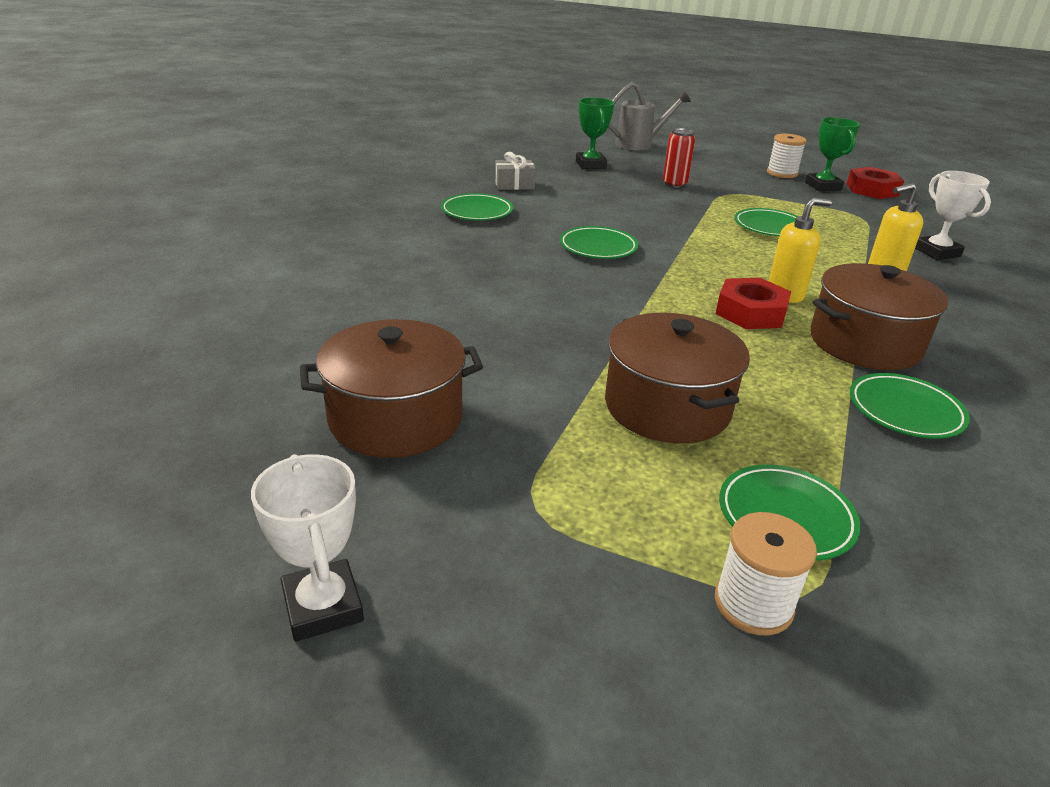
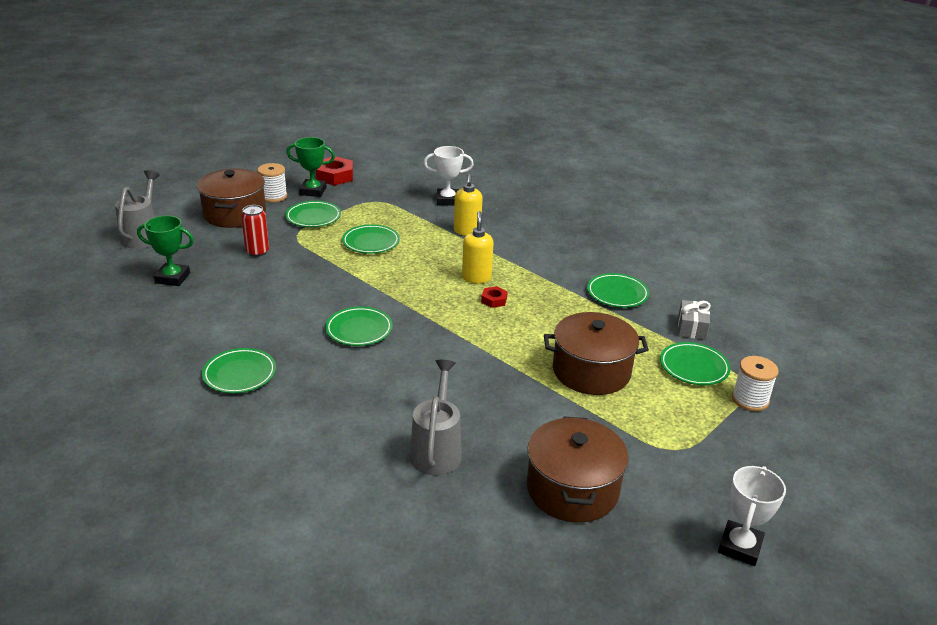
camera: 70 degrees left, 0 degrees up
white trophy [251,454,364,642] -> white trophy turned 60 degrees counterclockwise [718,466,786,566]
grey gift [495,152,536,190] -> grey gift moved to [678,300,711,340]
red nut [716,278,791,329] -> red nut [481,286,508,308], size x0.54
brown pot [810,263,948,370] -> brown pot moved to [197,169,266,228]
none -> green plate [285,201,341,227]
none -> grey watering can [410,360,462,475]

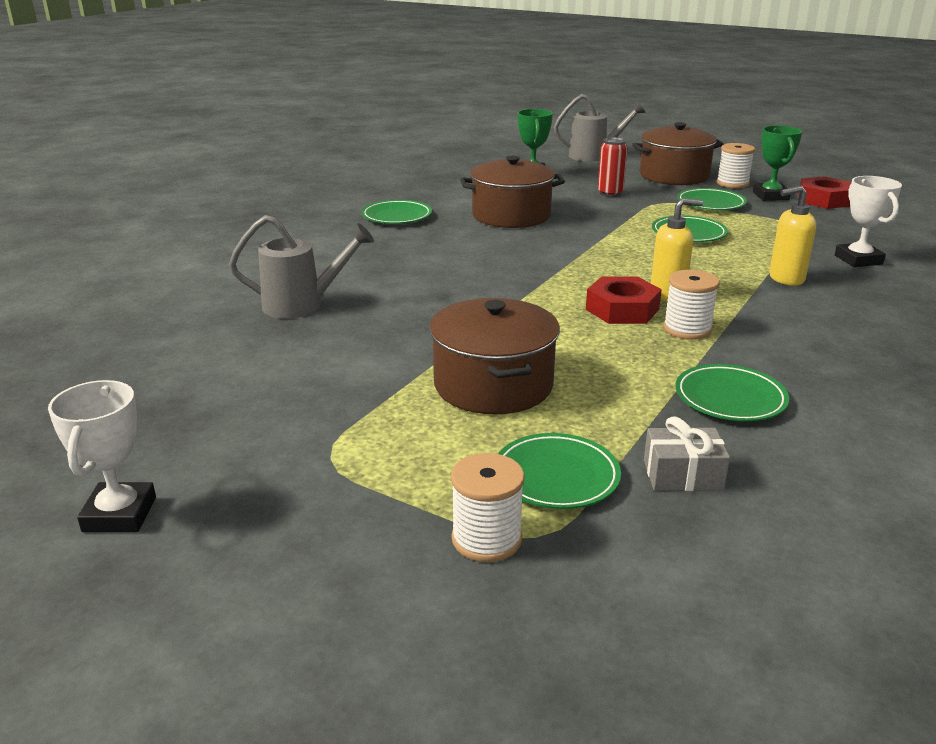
camera: 80 degrees right, 5 degrees down
green plate [325,307,393,346] -> none
red nut [481,286,508,308] -> red nut [586,277,662,324], size x1.86
brown pot [527,416,628,523] -> brown pot moved to [460,156,565,228]
white trophy [718,466,786,566] -> white trophy turned 75 degrees clockwise [48,380,156,532]
none -> white spool [663,270,719,340]

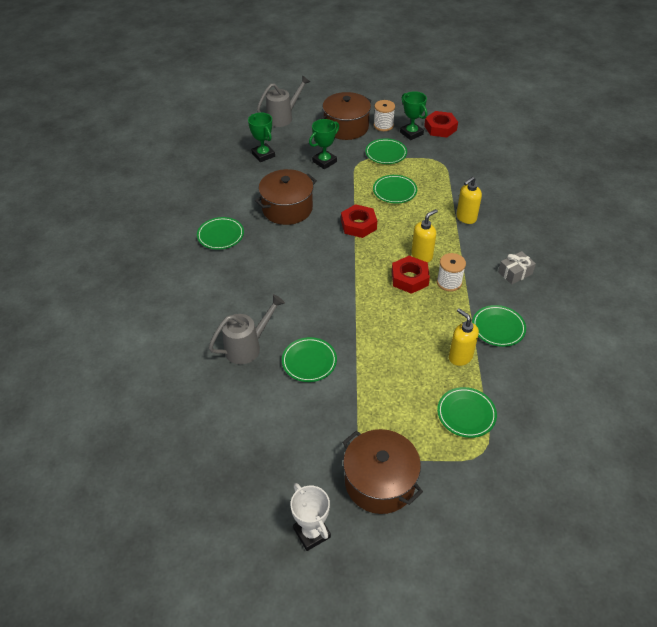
camera: 30 degrees left, 20 degrees up
brown pot [429,298,560,414] -> brown pot moved to [343,429,423,514]
white spool [451,453,525,562] -> none
red can [598,137,627,197] -> green trophy [309,119,339,169]
grey gift [644,416,730,491] -> grey gift moved to [498,251,536,285]
white trophy [835,176,902,267] -> none
none -> green plate [282,337,337,382]
none -> red nut [341,204,377,238]
none -> yellow soap dispenser [449,308,479,366]

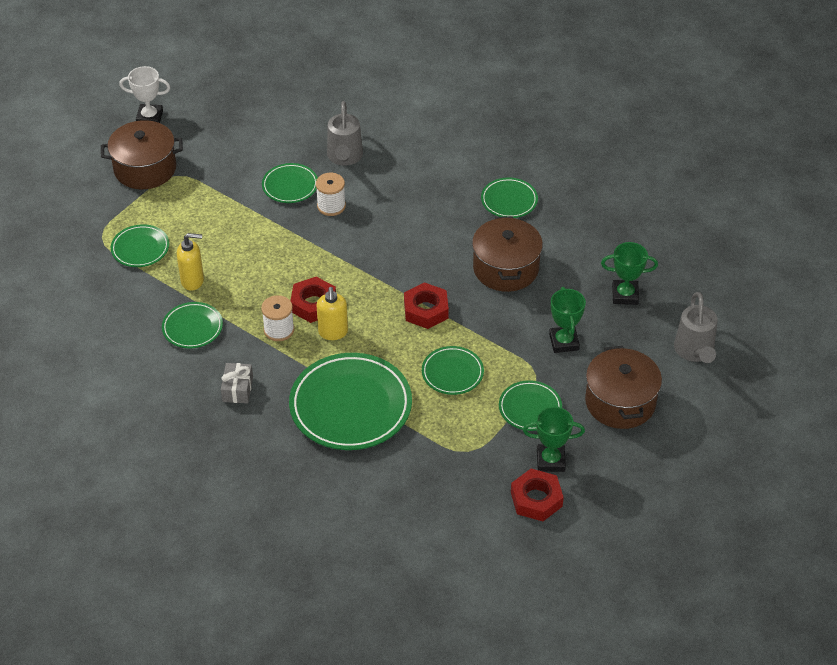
camera: 125 degrees right, 0 degrees up
white spool [374,100,395,131] -> white spool moved to [316,173,346,216]
yellow soap dispenser [456,176,482,224] -> green plate [289,353,412,450]

